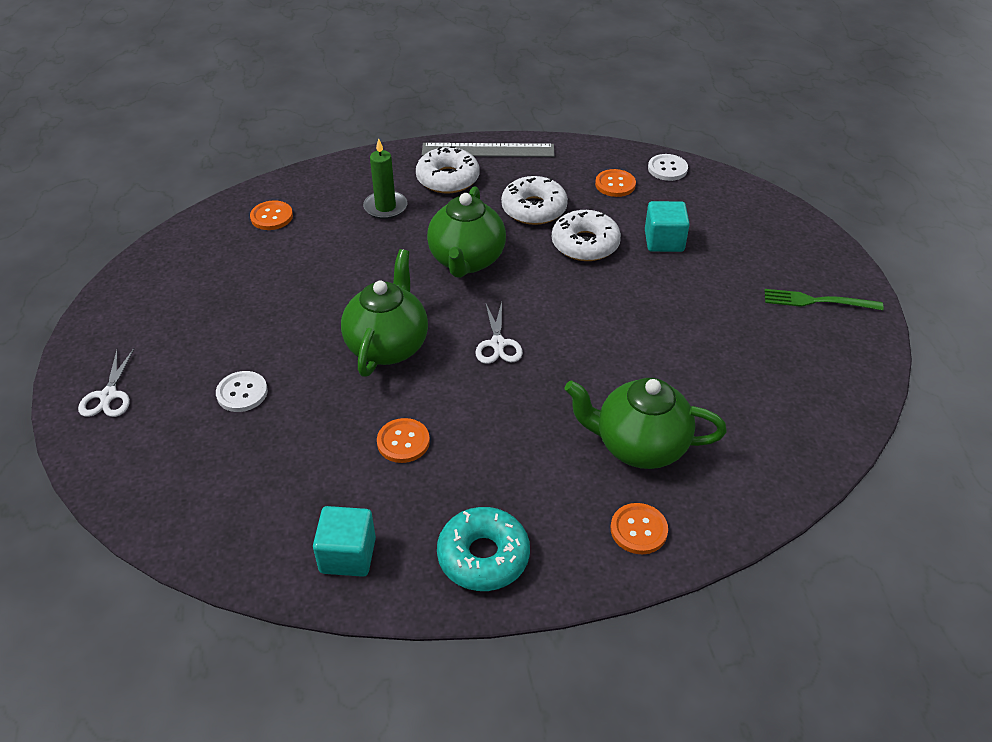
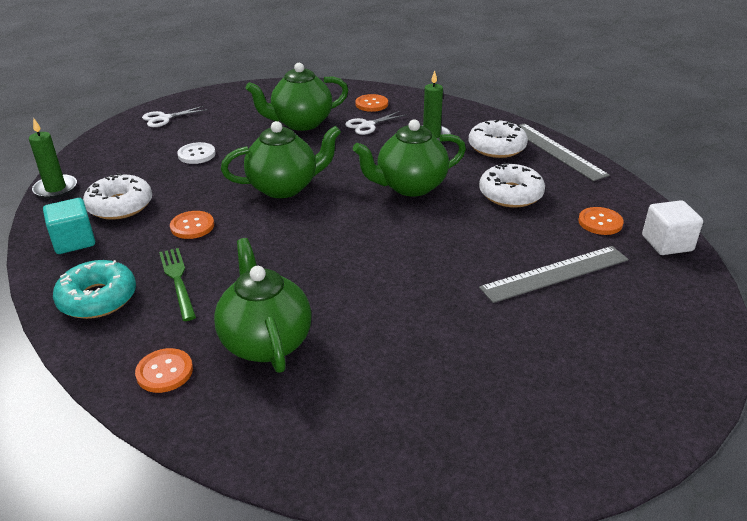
camera: 60 degrees right, 10 degrees down
white scissors [475,302,523,364] -> white scissors moved to [345,111,407,135]
white donut [552,210,621,261] -> white donut moved to [83,173,152,220]
turquoise cube [645,201,690,252] -> grey ruler [479,246,629,303]
white button [648,154,688,181] -> white cube [642,200,703,255]
green fork [764,289,884,310] -> green fork moved to [159,248,196,321]
none -> green candle [29,119,77,199]
none -> green teapot [246,63,348,131]

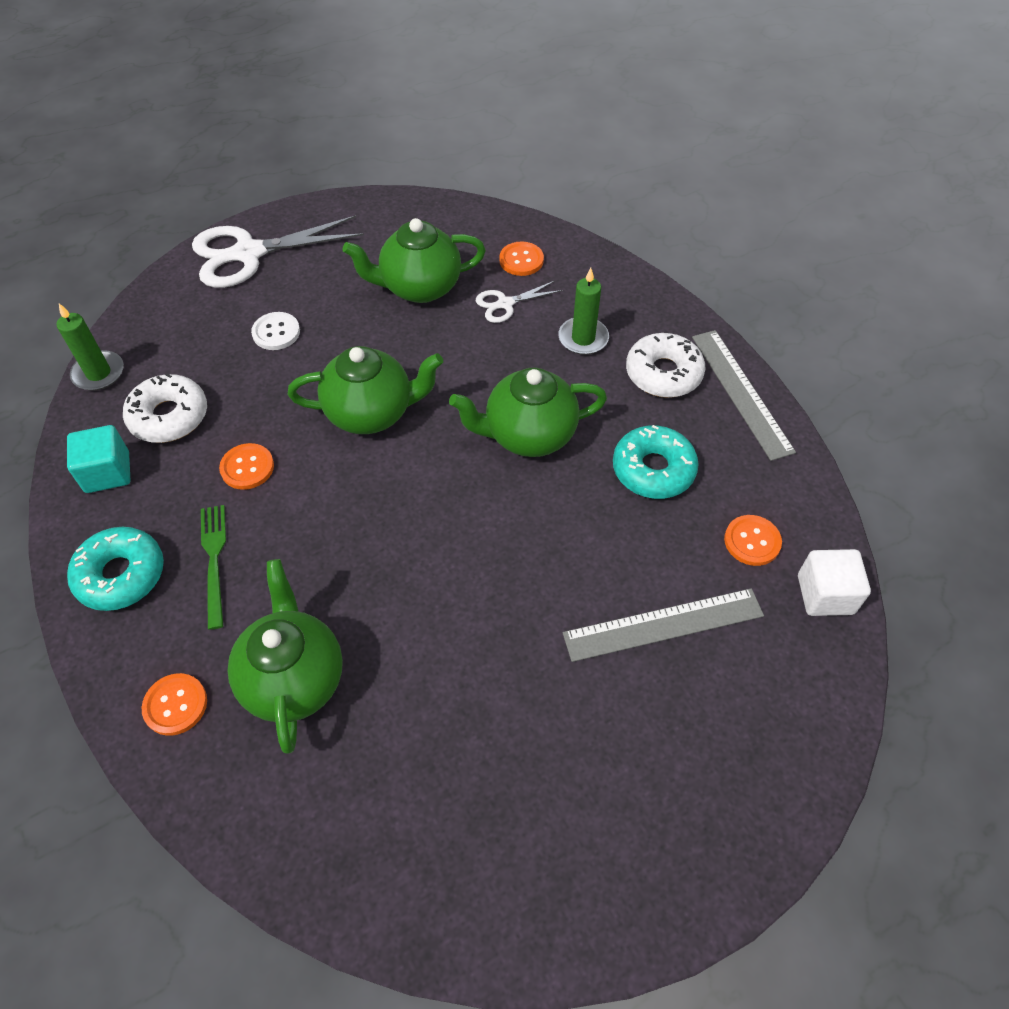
camera: 10 degrees right, 20 degrees up
white scissors [142,106,208,127] -> white scissors [192,215,364,288], size x2.03
white donut [479,162,545,208] -> turquoise donut [613,425,699,499]

